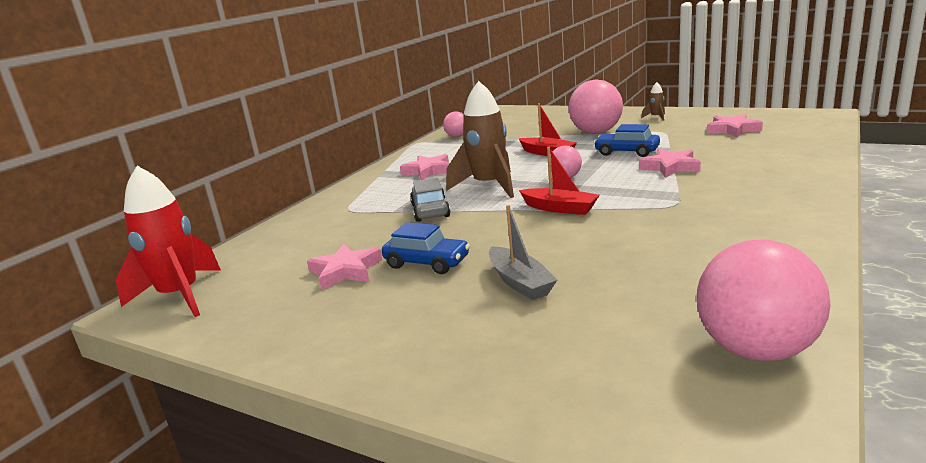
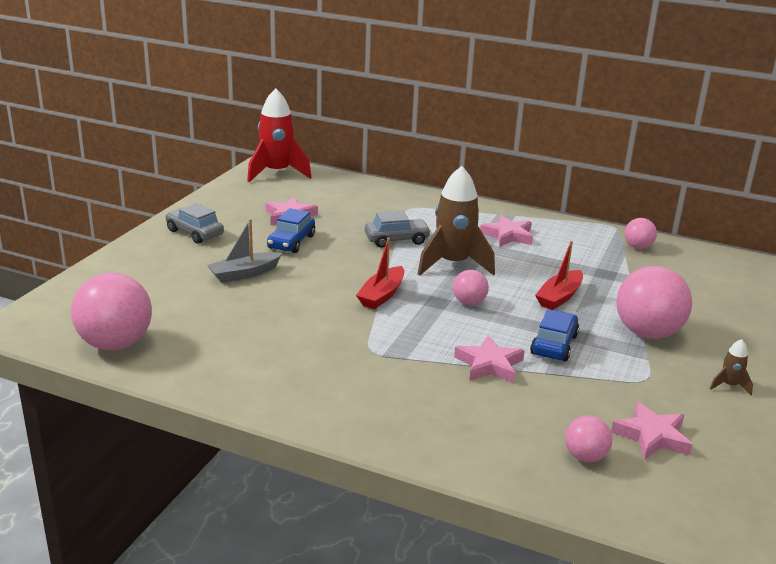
camera: 80 degrees right, 5 degrees up
none -> grey car [165,203,224,244]
none -> pink ball [565,416,612,462]

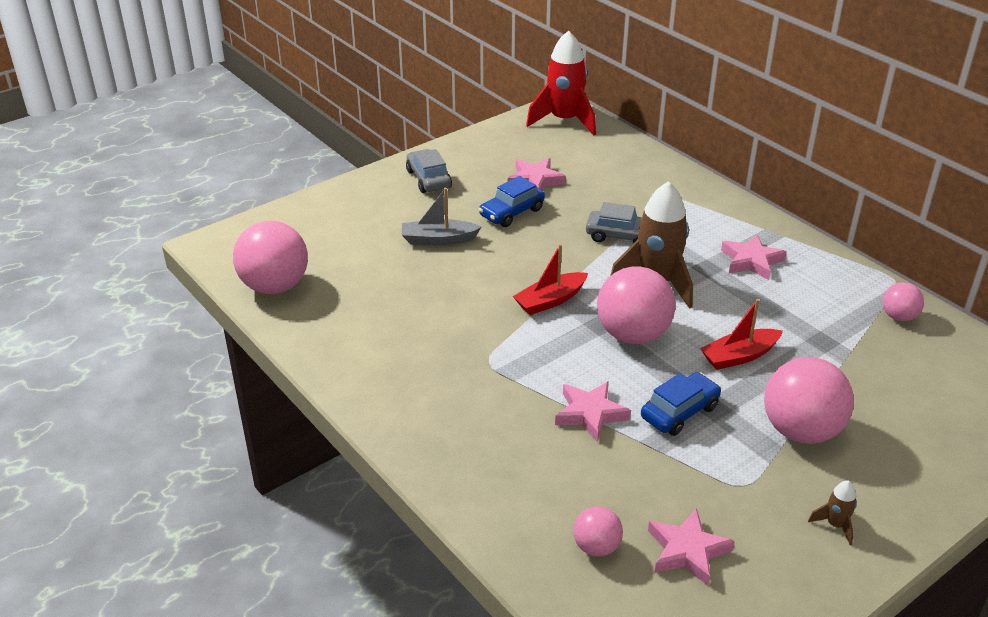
camera: 30 degrees right, 10 degrees up
pink ball [453,270,489,305] -> pink ball [597,267,675,344], size x1.93

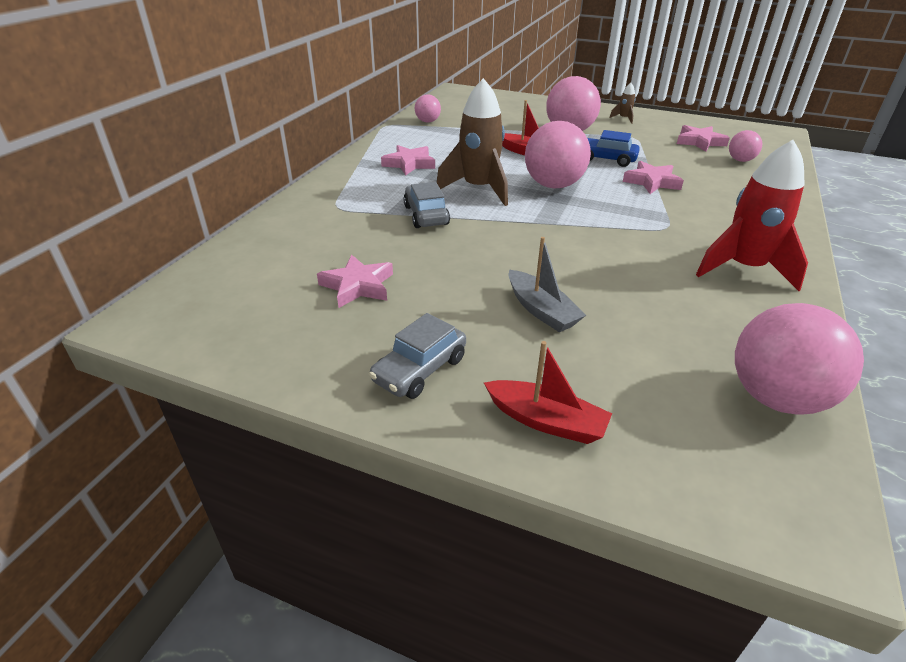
camera: 120 degrees left, 0 degrees up
blue car [479,176,545,227] -> none
red boat [513,244,588,315] -> red boat moved to [484,341,612,444]
red rocket [526,31,596,135] -> red rocket moved to [696,140,808,291]

